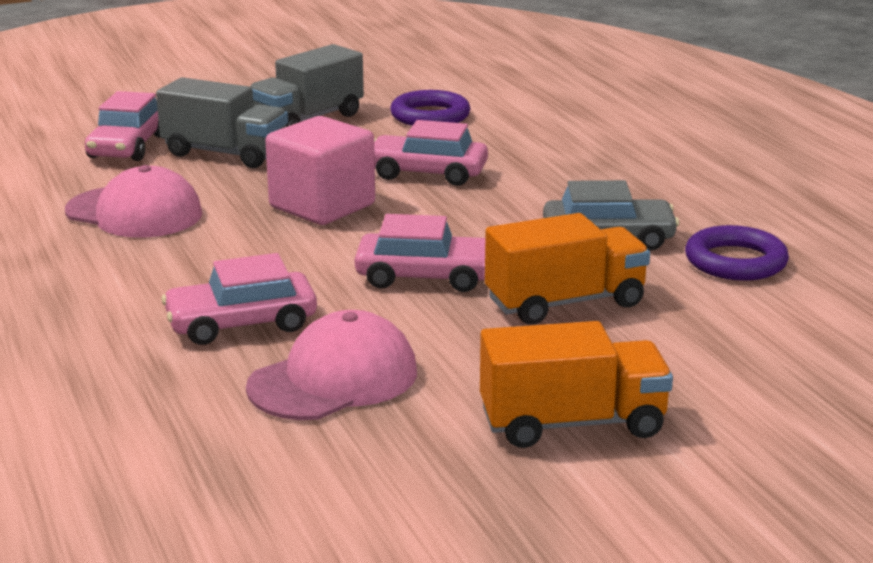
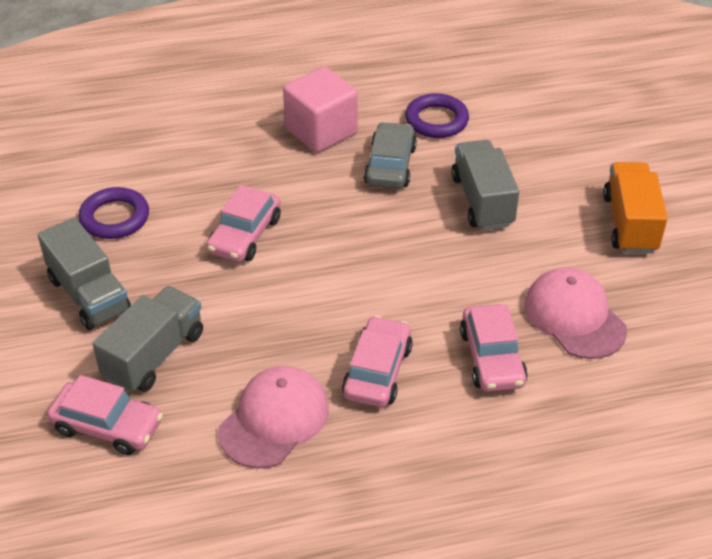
camera: 80 degrees left, 20 degrees up
pink cube [265,116,375,225] -> pink cube moved to [283,67,358,153]
pink car [355,214,485,292] -> pink car moved to [342,316,413,407]
orange truck [485,213,650,324] -> grey truck [451,140,519,230]

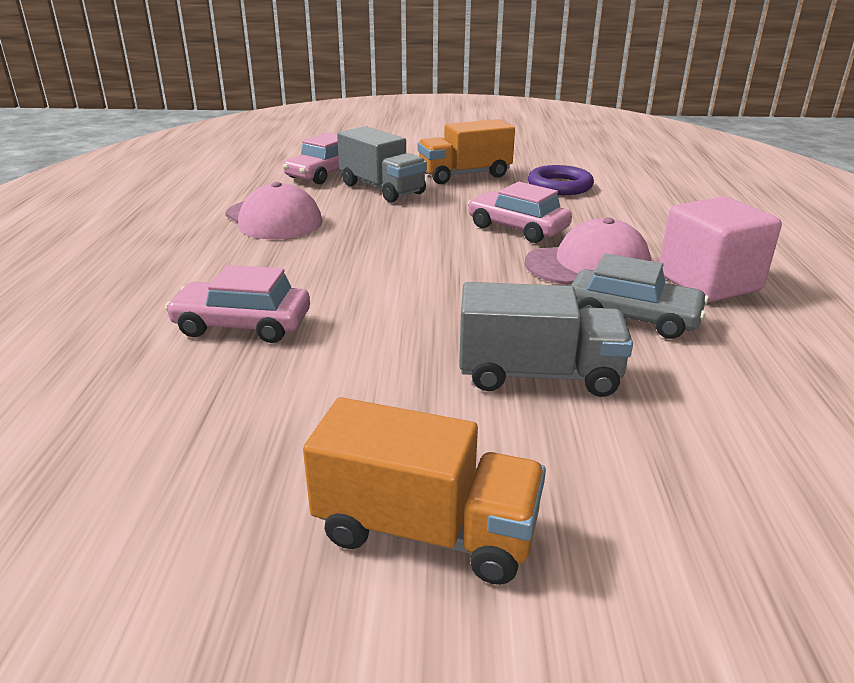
camera: 105 degrees right, 15 degrees down
grey truck [38,217,131,330] -> orange truck [418,119,515,184]
pink car [342,316,413,407] -> none
purple ring [405,93,469,138] -> none
pink cap [524,267,627,359] -> pink cap moved to [525,217,651,285]

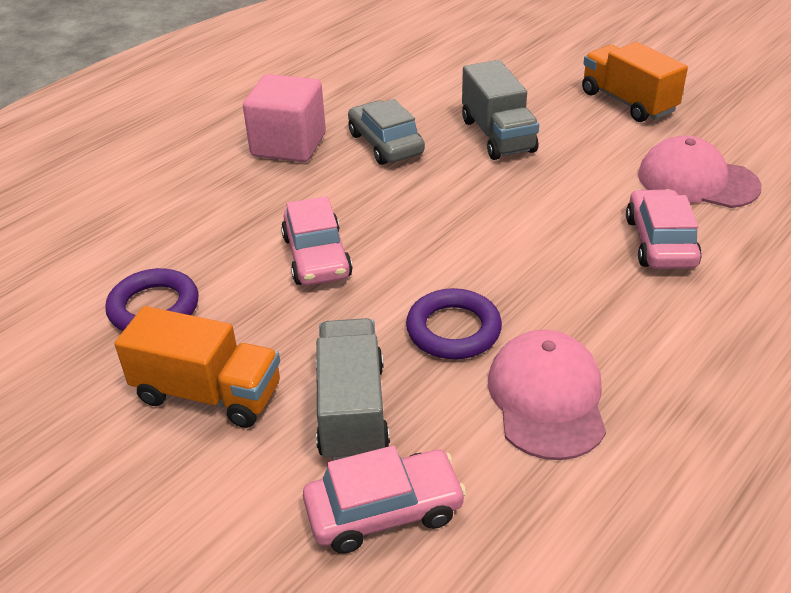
camera: 140 degrees left, 10 degrees up
pink car [165,265,310,343] -> pink car turned 135 degrees counterclockwise [626,189,702,269]
grey truck [459,282,633,397] -> grey truck turned 150 degrees counterclockwise [462,60,539,160]
pink cap [525,217,651,285] -> pink cap moved to [638,136,761,208]
none -> purple ring [406,288,502,359]

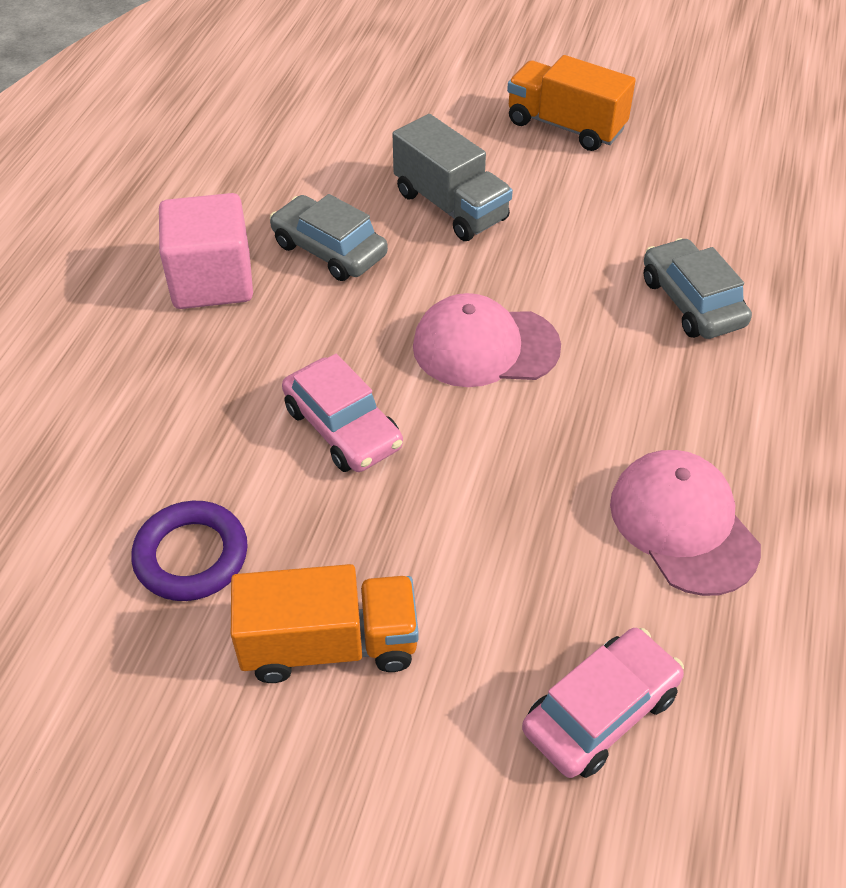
camera: 25 degrees left, 10 degrees up
grey truck [316,318,390,461] -> none
purple ring [406,288,502,359] -> none
pink car [626,189,702,269] -> grey car [644,238,752,339]
pink cap [638,136,761,208] -> pink cap moved to [413,293,561,387]

